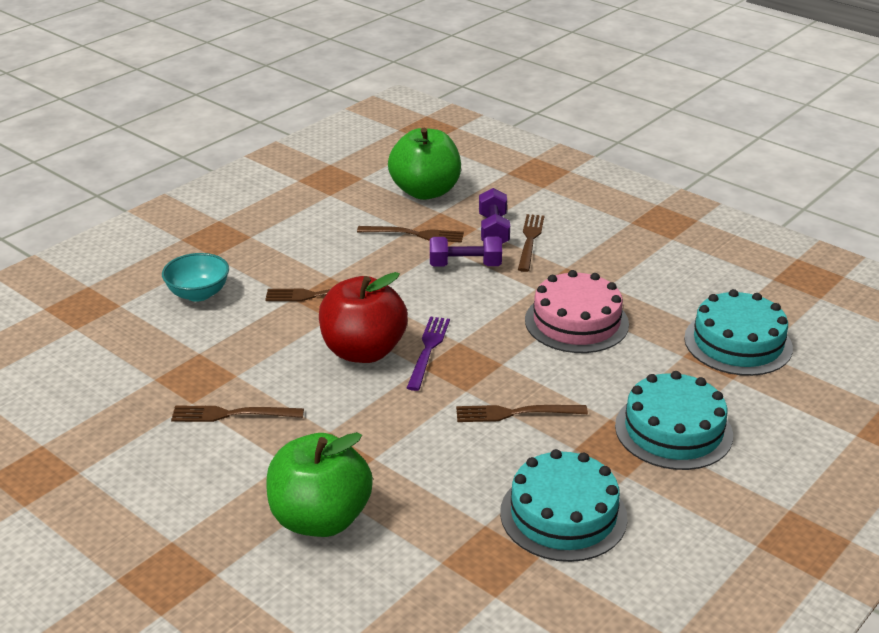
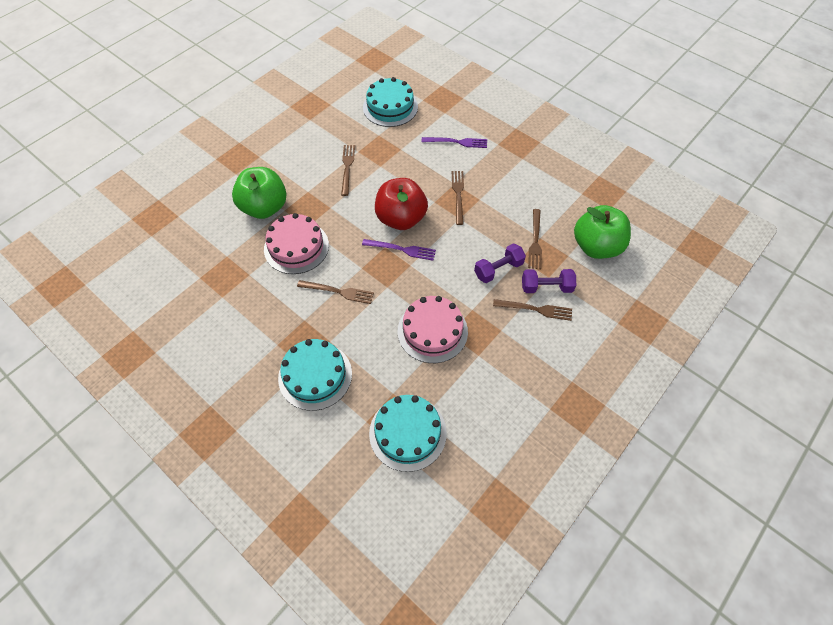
camera: 90 degrees right, 25 degrees up
turquoise bowl [162,253,229,302] -> purple fork [422,137,487,148]
purple dumbbell [430,236,502,267] -> purple dumbbell turned 60 degrees clockwise [474,244,526,283]
brown fork [456,405,588,422] -> brown fork turned 105 degrees clockwise [297,280,374,304]
turquoise cake [500,449,628,562] -> turquoise cake moved to [363,77,418,127]
none -> pink cake [264,213,329,274]

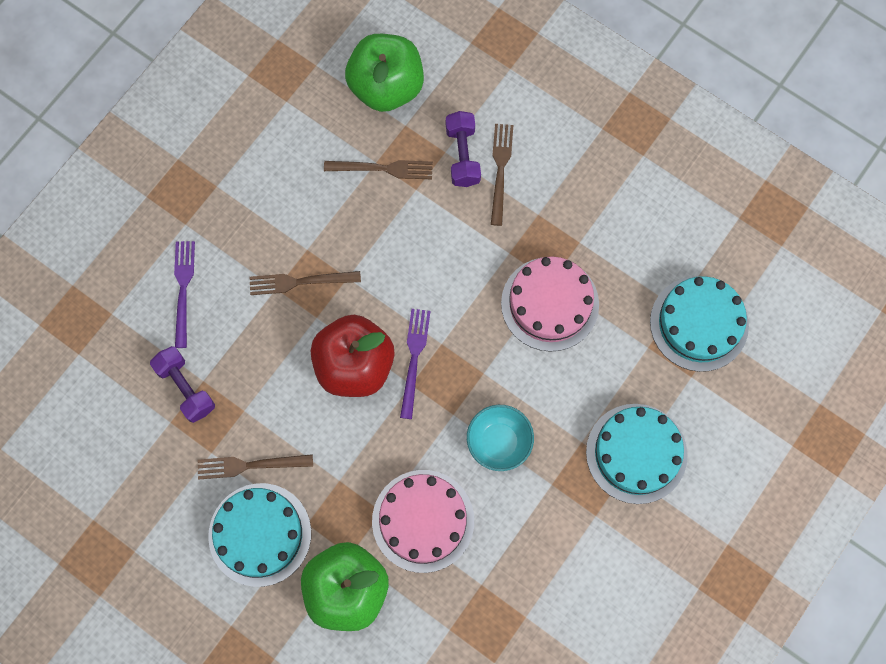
camera: 95 degrees left, 15 degrees up
brown fork [297,280,374,304] -> turquoise bowl [467,405,534,471]
turquoise cake [363,77,418,127] -> turquoise cake moved to [208,483,311,587]
purple dumbbell [474,244,526,283] -> purple dumbbell moved to [150,346,215,423]

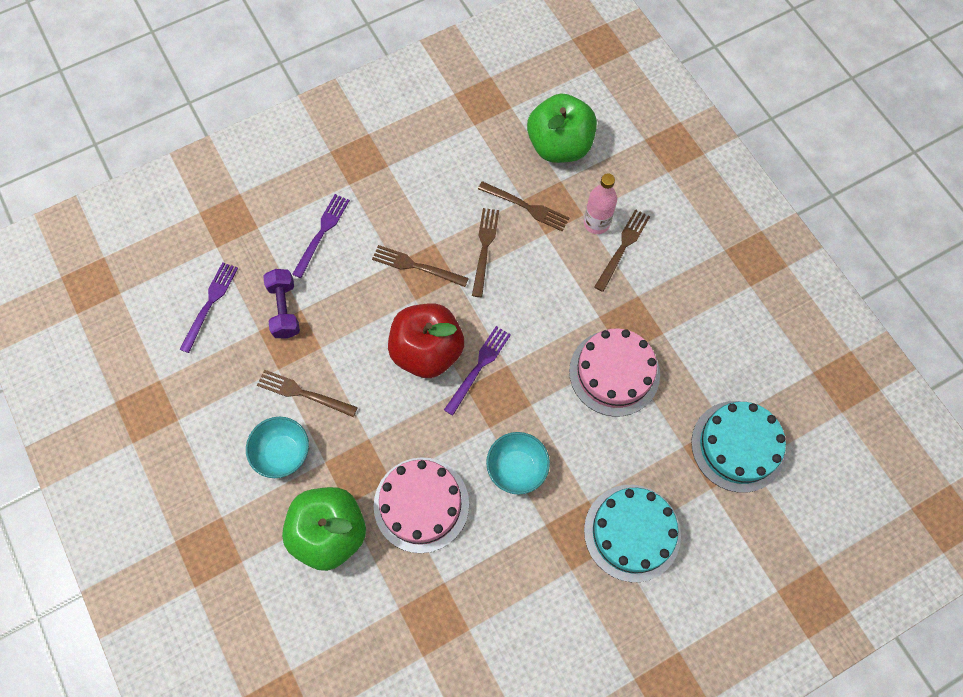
camera: 25 degrees right, 5 degrees down
turquoise cake [208,483,311,587] -> turquoise bowl [246,417,309,478]
purple dumbbell [446,111,481,187] -> pink bottle [584,174,617,234]
none -> purple fork [179,262,238,353]
none -> brown fork [472,208,499,297]

